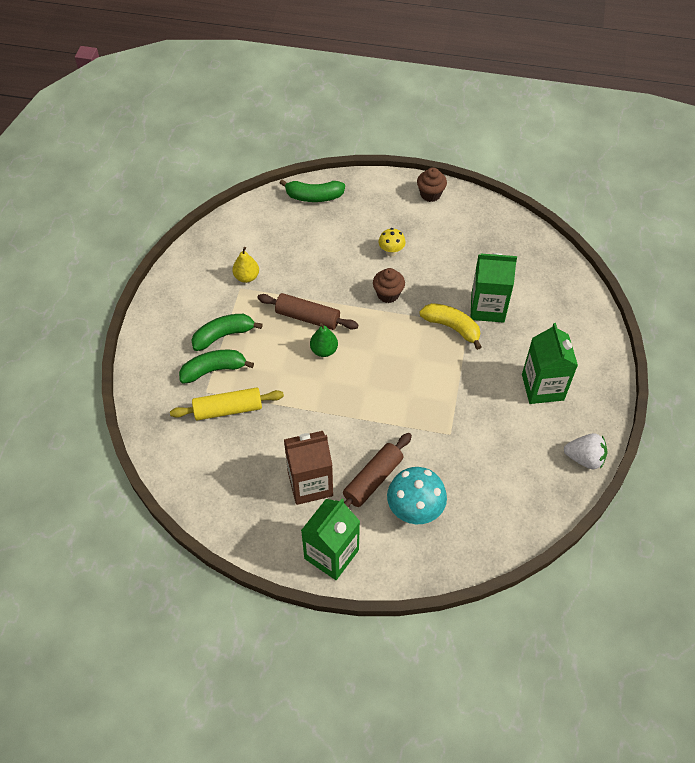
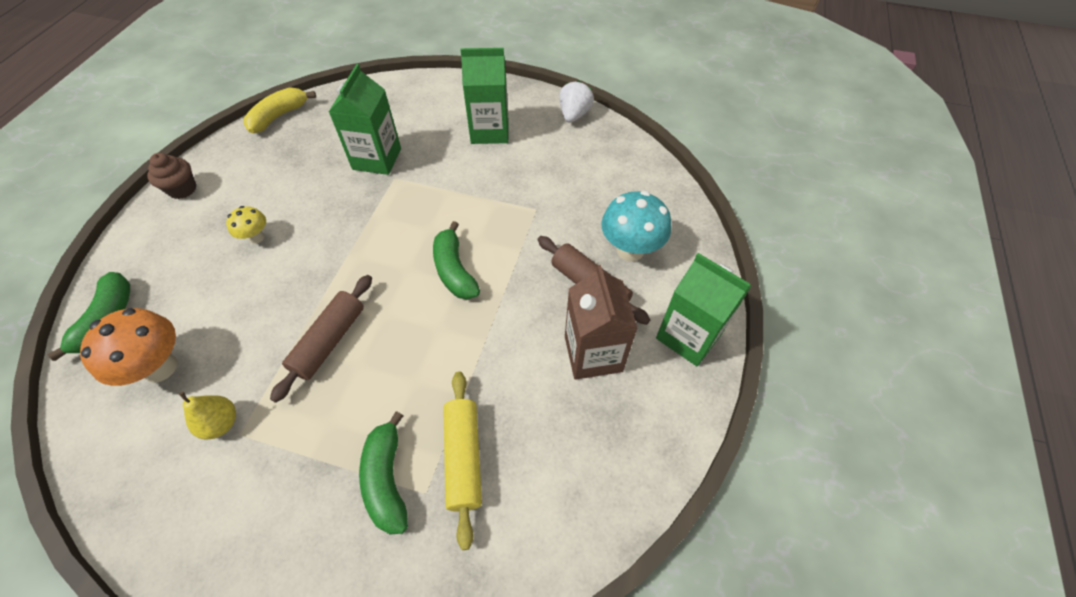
camera: 85 degrees left, 0 degrees up
green banana [191,314,263,351] -> green banana moved to [433,221,480,300]
green pear [310,323,338,357] -> none
brown cupcake [373,268,405,303] -> none
yellow banana [419,303,482,350] -> yellow banana moved to [244,87,316,133]
none -> orange mushroom [80,308,178,386]

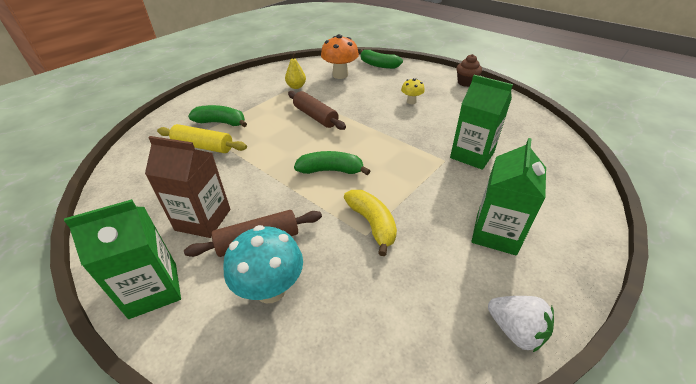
camera: 115 degrees right, 15 degrees down
yellow banana [244,87,316,133] -> yellow banana moved to [344,190,397,256]

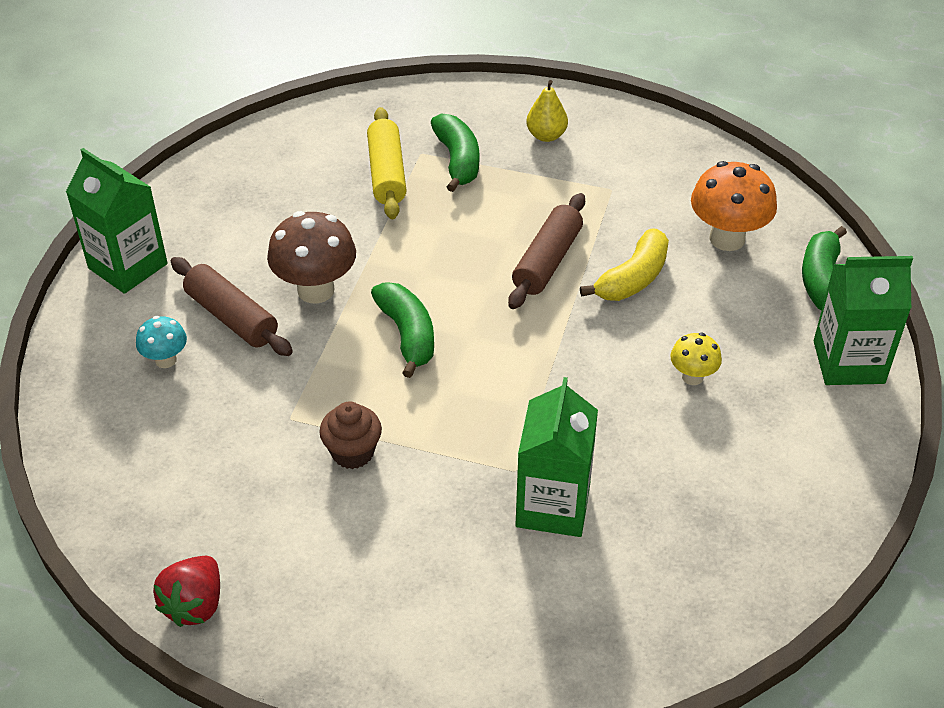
camera: 65 degrees right, 5 degrees up
brown carton [145,136,230,238] -> none
turquoise mushroom [223,225,303,304] -> turquoise mushroom [136,316,187,368], size x0.55
yellow pear [285,53,306,89] -> yellow pear moved to [526,80,568,142]
yellow banana [344,190,397,256] -> yellow banana moved to [580,228,669,301]
brown cupcake [456,54,482,87] -> brown cupcake moved to [319,401,382,469]
green carton [471,138,546,255] -> green carton moved to [814,256,913,385]
white strawberry [488,296,554,352] -> red strawberry [153,556,220,627]
none -> brown mushroom [267,211,356,304]

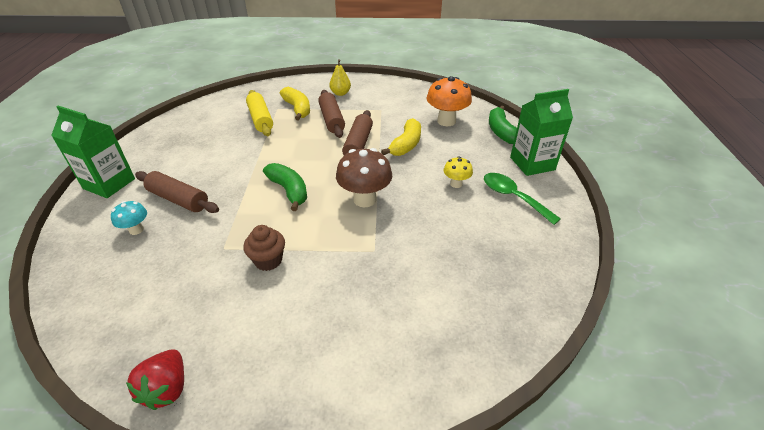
camera: 15 degrees left, 5 degrees down
brown mushroom [267,211,356,304] -> brown mushroom moved to [336,148,392,208]
green banana [431,114,479,192] -> yellow banana [280,87,310,121]
green carton [515,377,598,537] -> none
none -> brown rolling pin [318,90,345,138]
none -> green spoon [484,173,561,225]

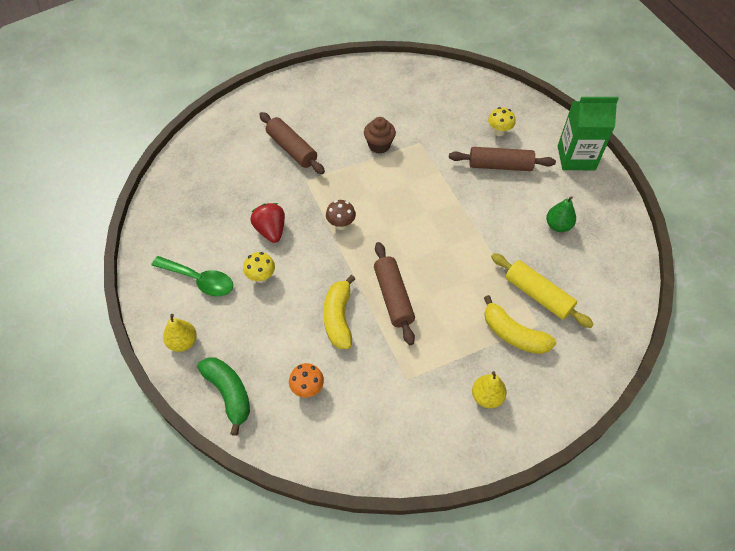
camera: 155 degrees right, 15 degrees up
turquoise mushroom [111,201,147,235] -> yellow mushroom [488,107,516,136]
red strawberry [126,349,184,410] -> red strawberry moved to [250,203,285,243]
green banana [263,163,307,211] -> none
brown rolling pin [318,90,345,138] -> brown rolling pin moved to [259,112,325,174]
brown mushroom [336,148,392,208] -> brown mushroom [326,200,356,230], size x0.55
orange mushroom [427,76,472,126] -> orange mushroom [289,363,324,397], size x0.55
green carton [510,89,573,176] -> yellow pear [163,314,197,352]
none -> green pear [546,196,576,232]

